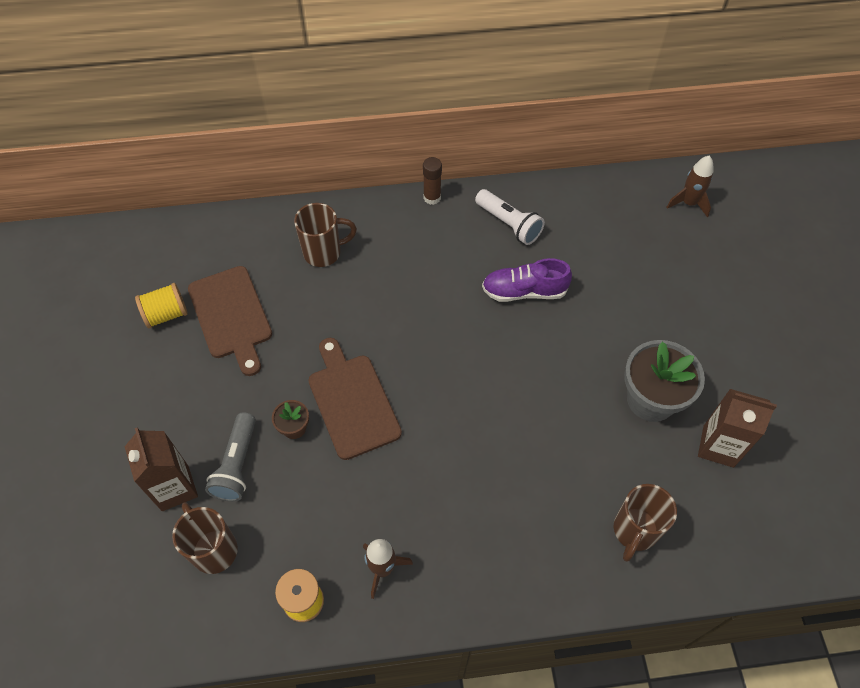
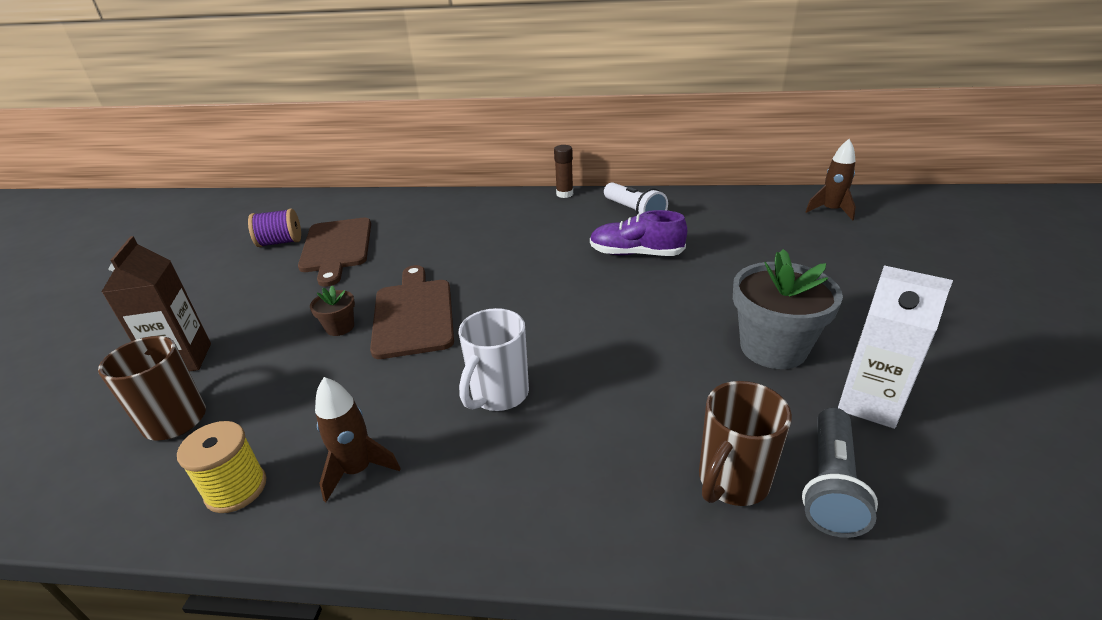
camera: 15 degrees right, 25 degrees down
yellow spool [135,283,188,328] -> purple spool [248,208,301,247]
grey flashlight [205,412,256,502] -> grey flashlight moved to [802,407,878,538]
brown mug [294,203,357,267] -> none
brown carton [698,389,777,468] -> white carton [838,265,953,429]
none -> white mug [458,308,529,411]

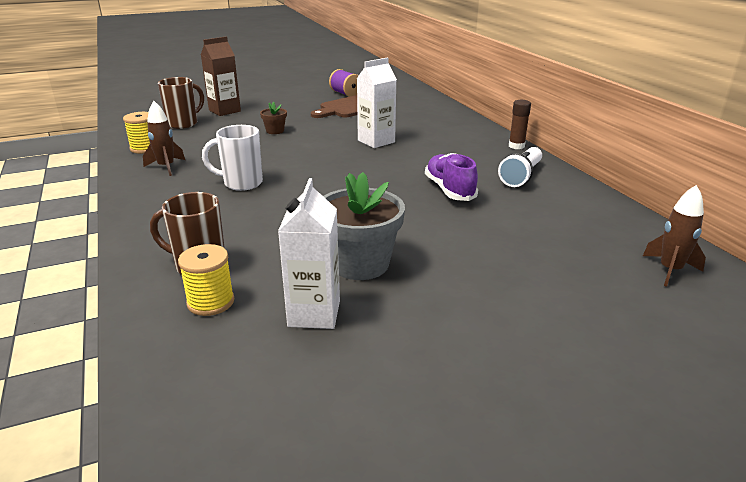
camera: 60 degrees right, 5 degrees down
brown cutting board [370,265,454,359] -> none
grey flashlight [802,407,878,538] -> yellow spool [178,244,234,316]
none -> white carton [357,57,397,148]

